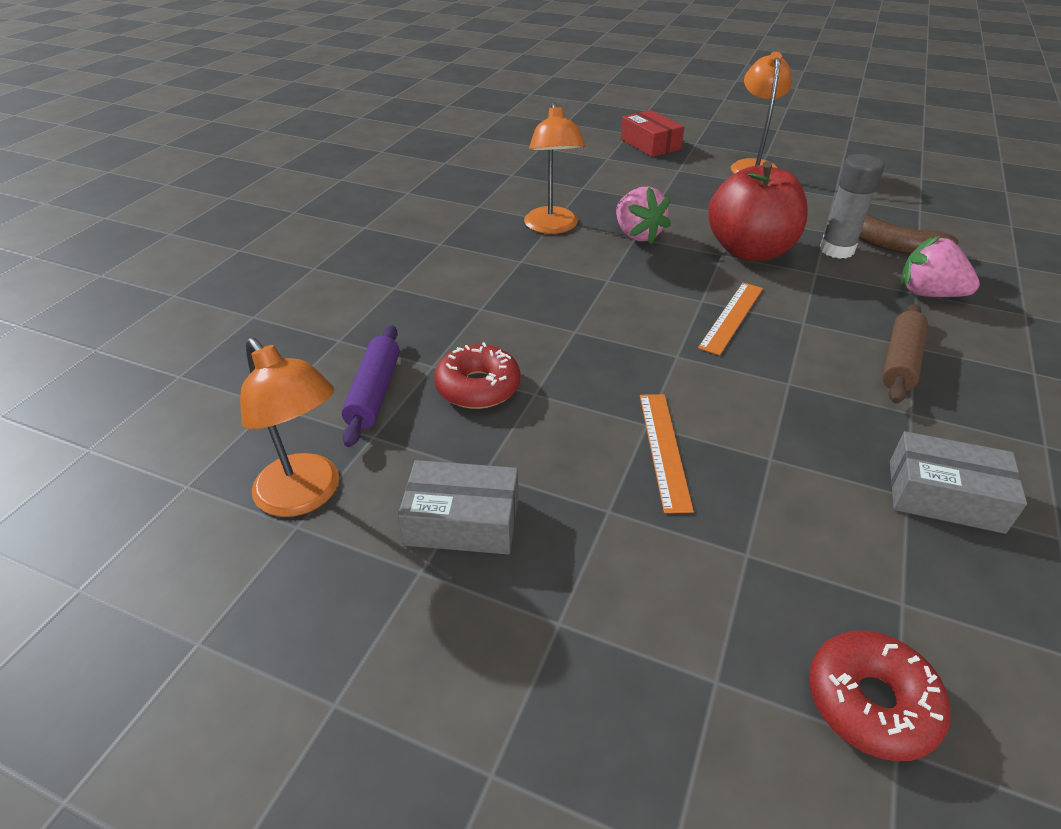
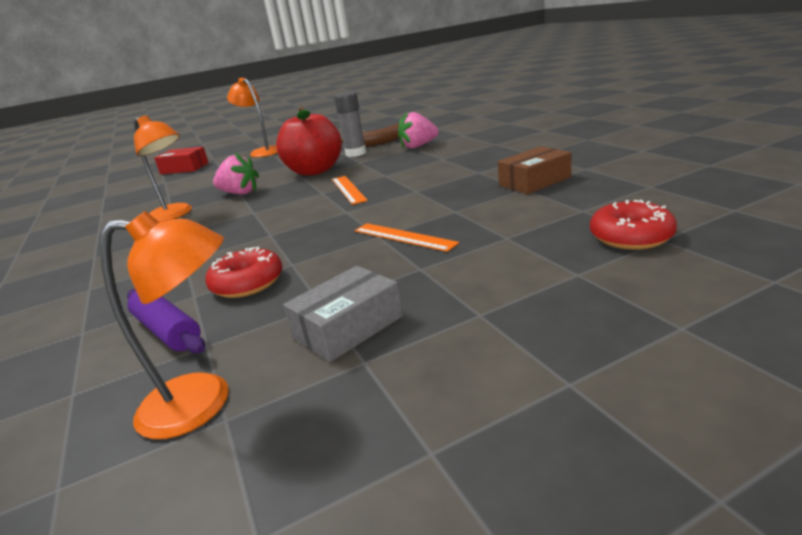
camera: 45 degrees left, 15 degrees down
brown rolling pin [882,304,928,404] -> none
grey box [890,431,1027,534] -> brown box [498,146,571,194]

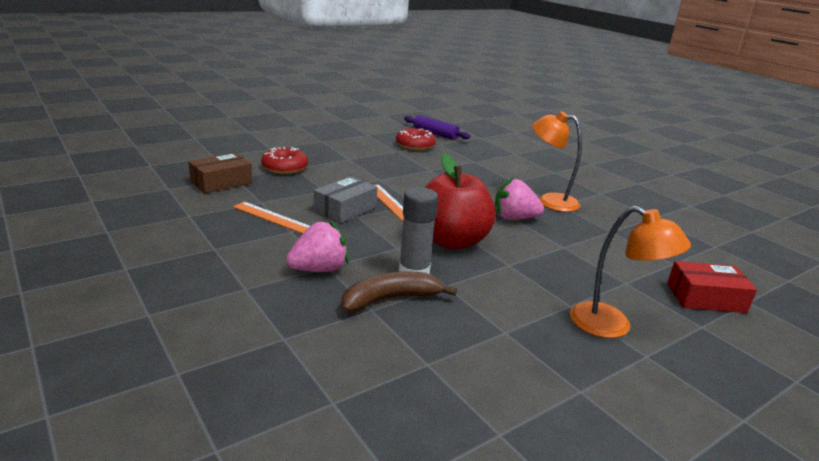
camera: 165 degrees right, 0 degrees up
orange lamp [100,211,229,439] -> none
grey box [283,266,403,362] -> grey box moved to [314,176,377,223]
orange ruler [355,223,459,252] -> orange ruler moved to [233,202,310,234]
red donut [590,200,677,250] -> red donut moved to [261,147,308,174]

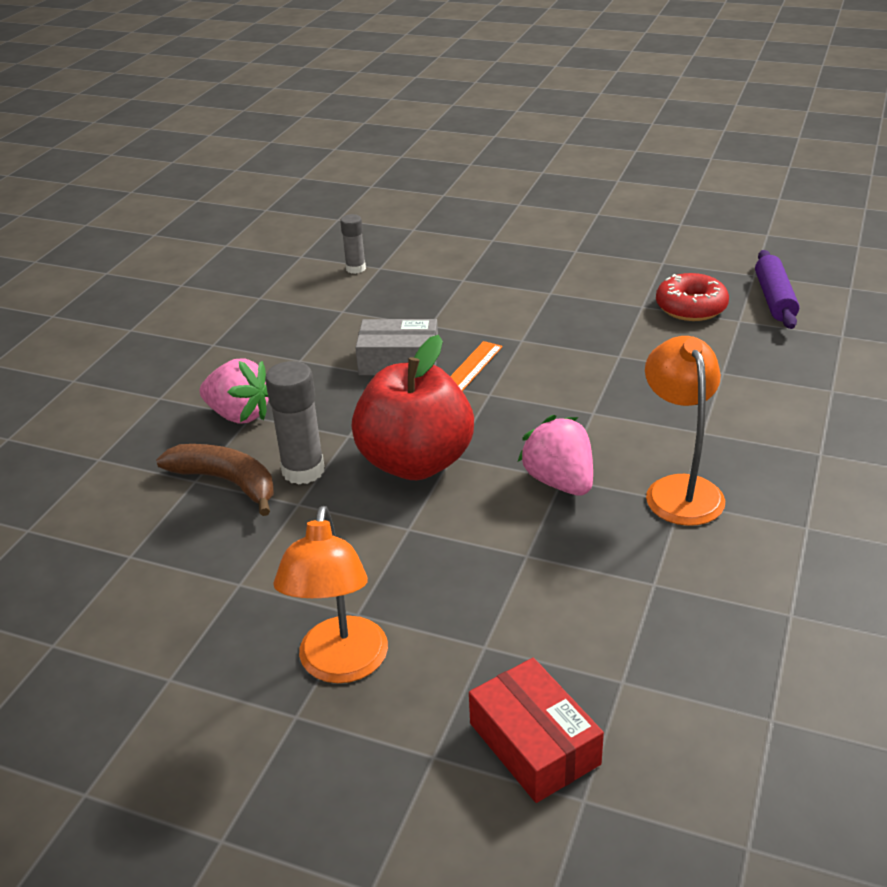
camera: 60 degrees right, 10 degrees up
brown box [188,153,252,193] -> grey glue stick [340,214,366,274]
orange ruler [233,202,310,234] -> none
red donut [261,147,308,174] -> none

